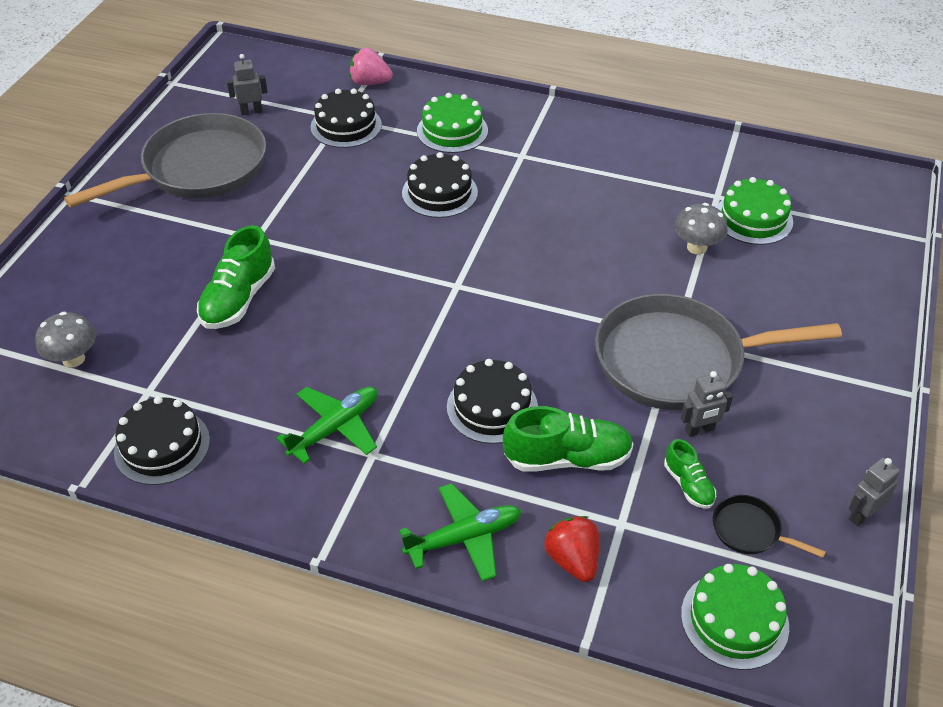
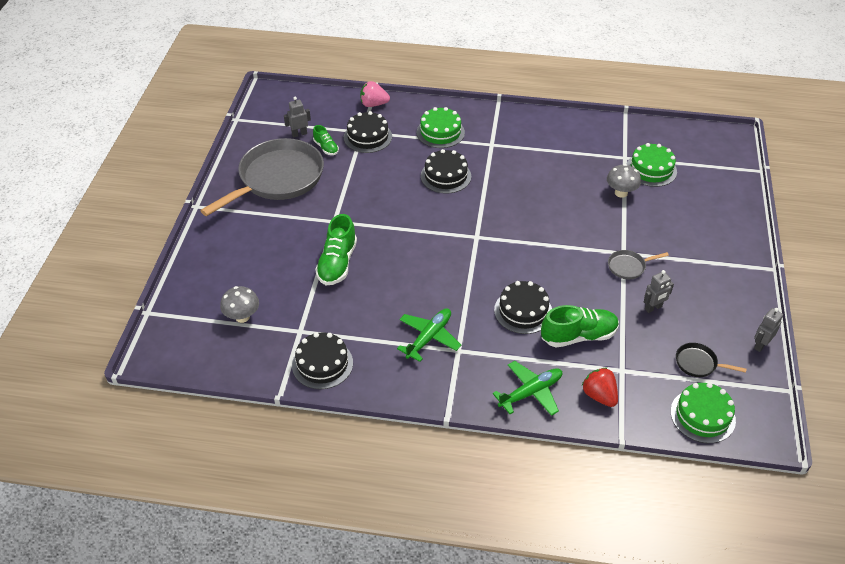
camera: 10 degrees left, 0 degrees up
grey pan [595,294,842,410] -> grey pan [608,250,669,279], size x0.41
green shoe [664,439,716,509] -> green shoe moved to [313,125,339,155]

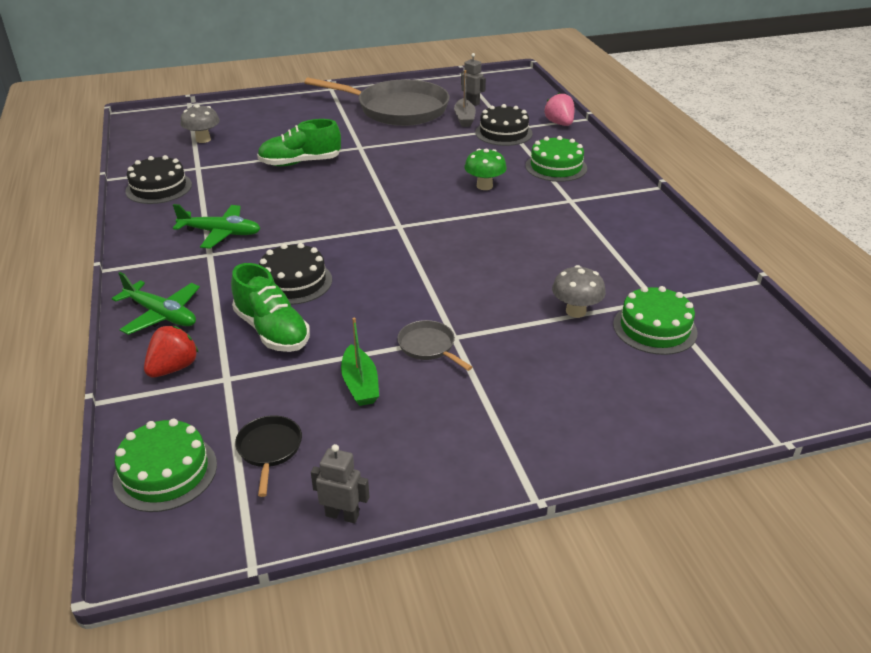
camera: 65 degrees right, 10 degrees down
green shoe [313,125,339,155] -> grey boat [454,70,476,127]
black cake [421,149,471,194] -> green mushroom [464,149,507,190]
grey robot [644,270,674,313] -> green boat [341,318,379,406]

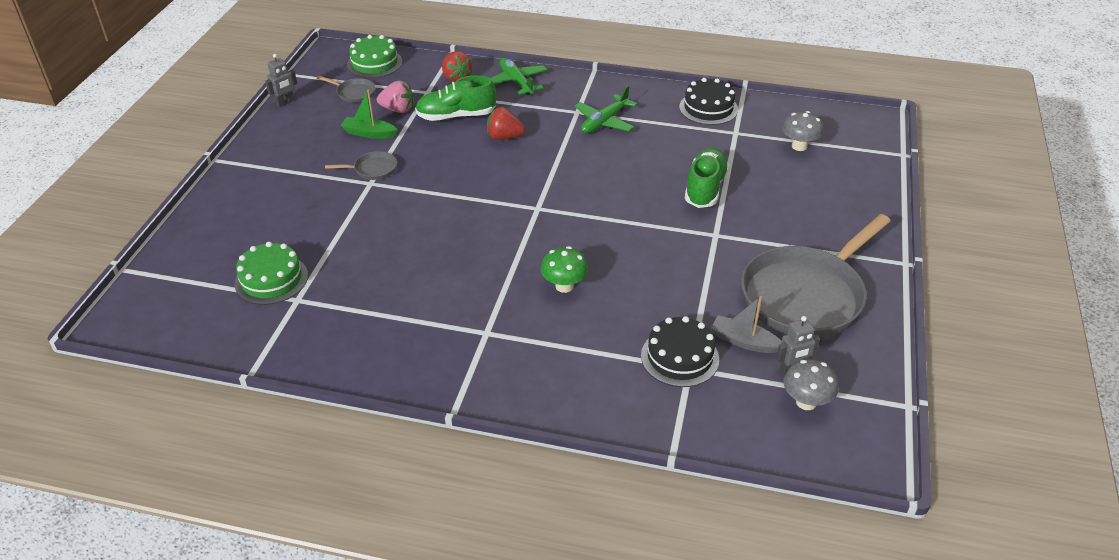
camera: 120 degrees right, 5 degrees up
green plane [112,272,200,335] -> green plane turned 90 degrees clockwise [491,58,547,95]
black pan [235,416,302,497] -> grey pan [317,76,376,103]
black cake [259,243,332,305] -> red strawberry [487,107,525,140]
green cake [525,136,587,182] -> none
pink strawberry [544,92,575,126] -> pink strawberry moved to [377,80,414,113]
grey mushroom [552,265,606,318] -> grey mushroom moved to [783,359,838,410]

